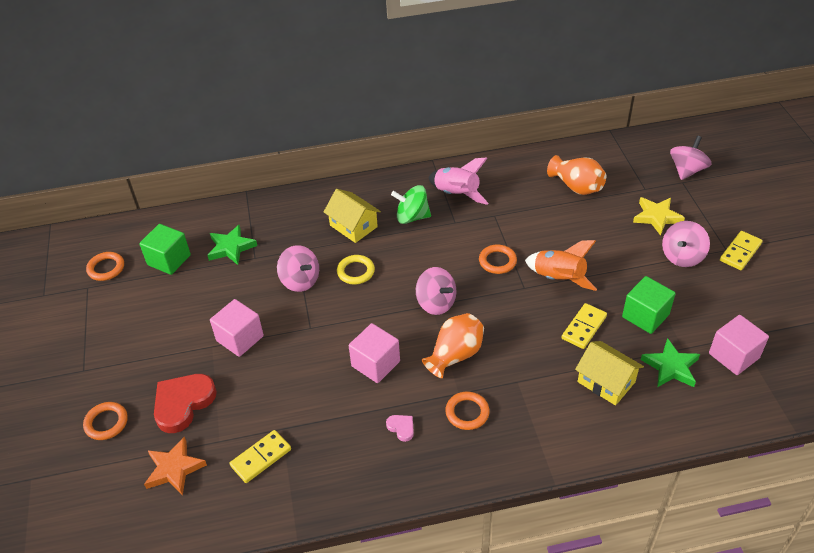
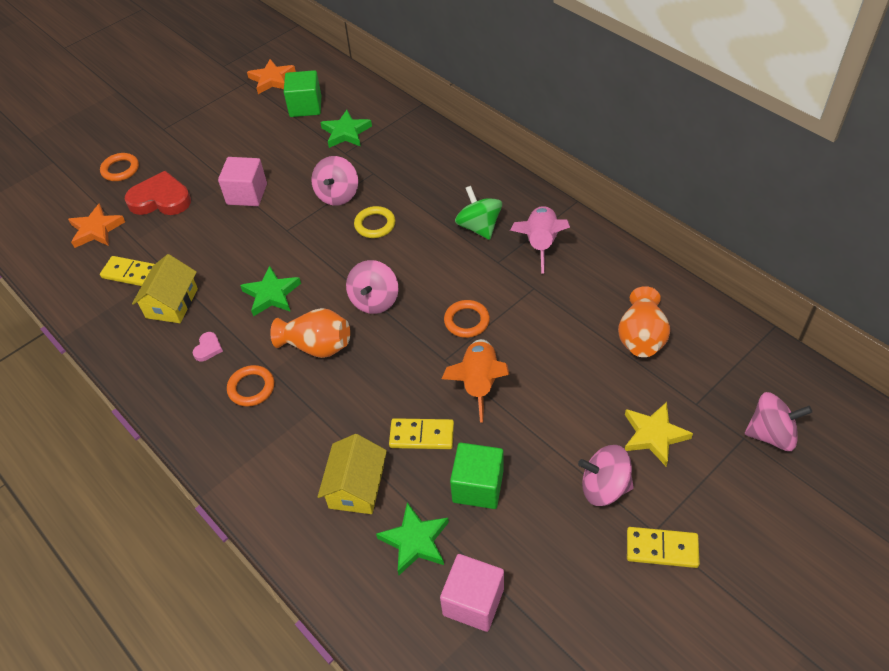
camera: 60 degrees right, 5 degrees up
orange ring [86,252,124,281] -> orange star [247,59,296,94]
yellow house [324,189,381,243] -> yellow house moved to [132,254,198,323]
pink cube [349,323,400,383] -> green star [240,266,301,316]

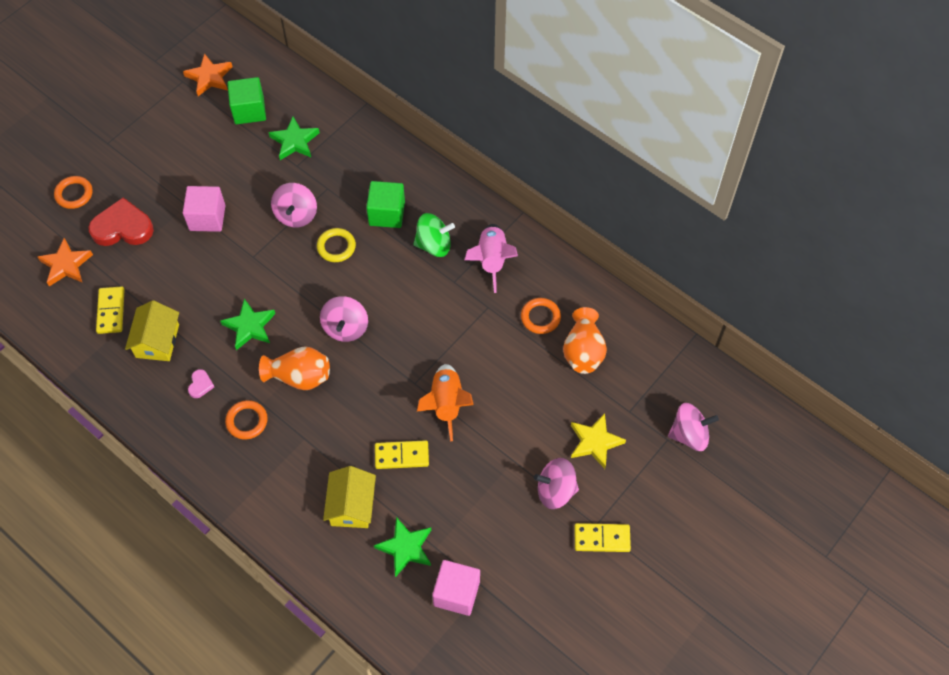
camera: 10 degrees left, 10 degrees up
yellow domino [100,256,155,286] -> yellow domino turned 75 degrees clockwise [96,286,125,334]
orange ring [444,300,490,338] -> orange ring moved to [521,298,561,334]
green cube [450,443,504,509] -> green cube moved to [366,181,405,228]
green spinning top [455,186,502,240] -> green spinning top turned 120 degrees clockwise [413,213,455,257]

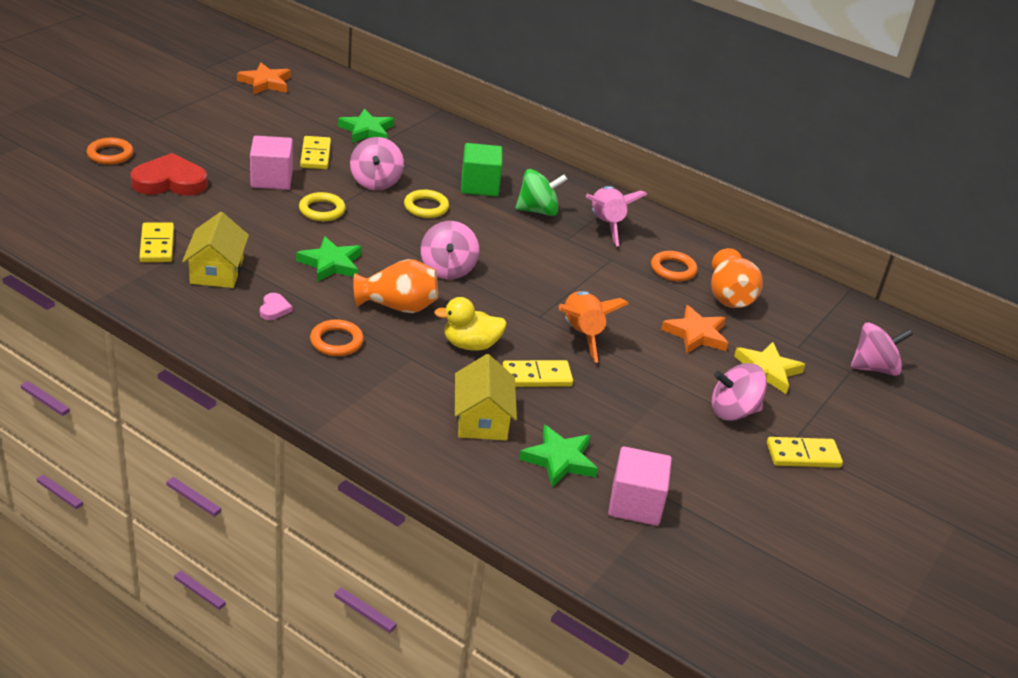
camera: 10 degrees left, 25 degrees down
orange star [37,238,93,286] -> orange star moved to [661,305,728,354]
green cube [227,77,266,124] -> none
none -> yellow ring [299,192,346,221]
none -> yellow domino [300,136,331,169]
none -> yellow duck [434,297,507,351]

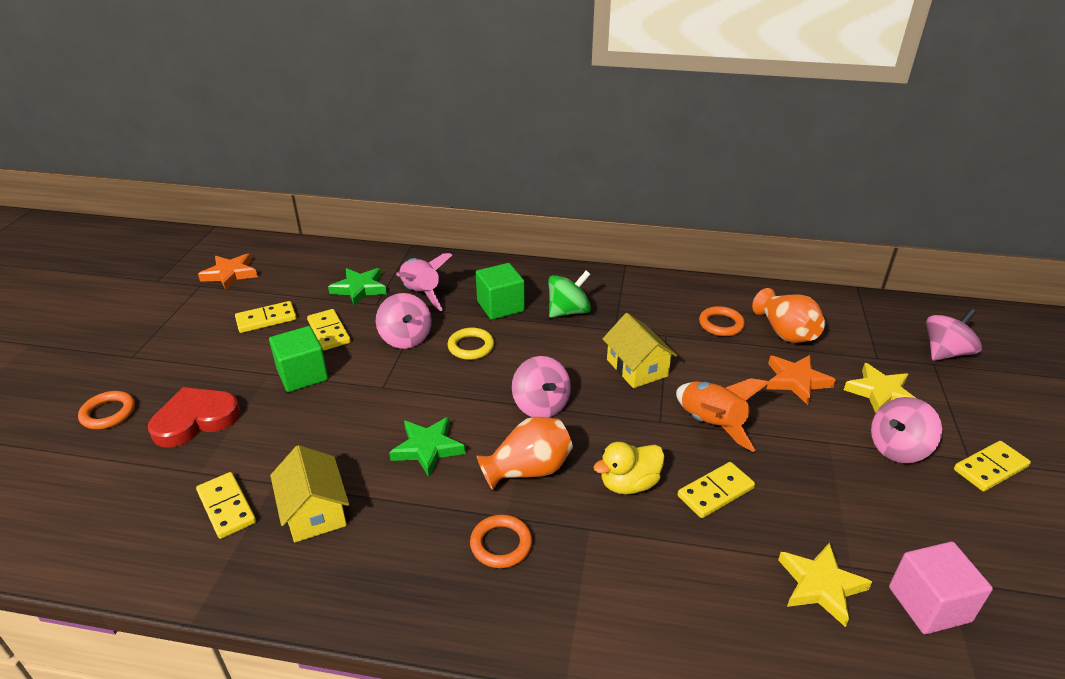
camera: 20 degrees left, 0 degrees up
pink cube [250,136,293,190] -> green cube [269,326,328,392]
pink heart [260,293,292,320] -> none
yellow ring [299,192,346,221] -> none
yellow house [455,354,517,440] -> yellow house moved to [603,313,678,388]
green star [519,425,598,487] -> yellow star [778,542,872,627]
pink rocket [586,186,648,246] -> pink rocket moved to [396,253,452,311]
none -> yellow domino [235,301,297,333]

